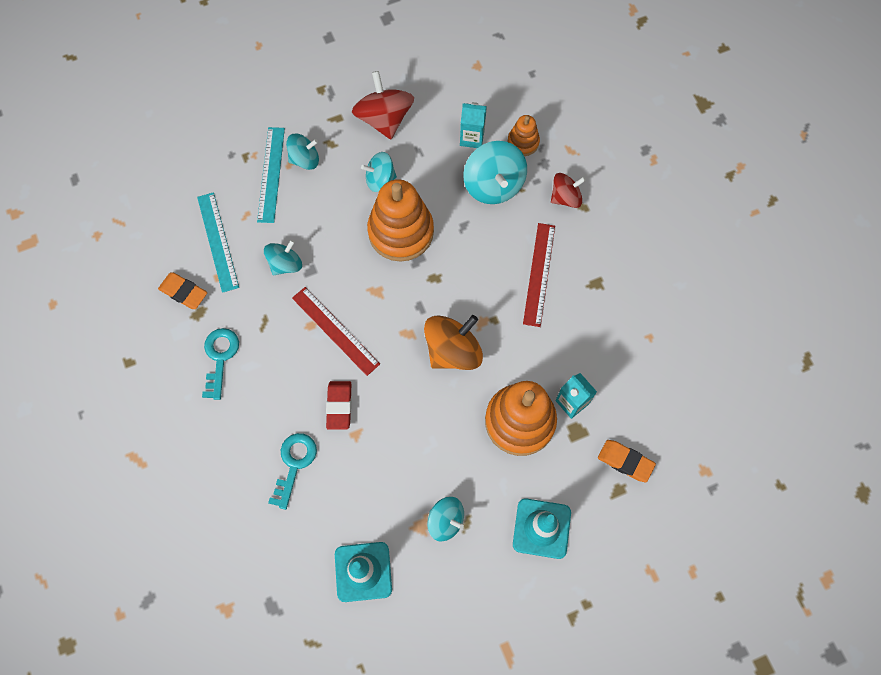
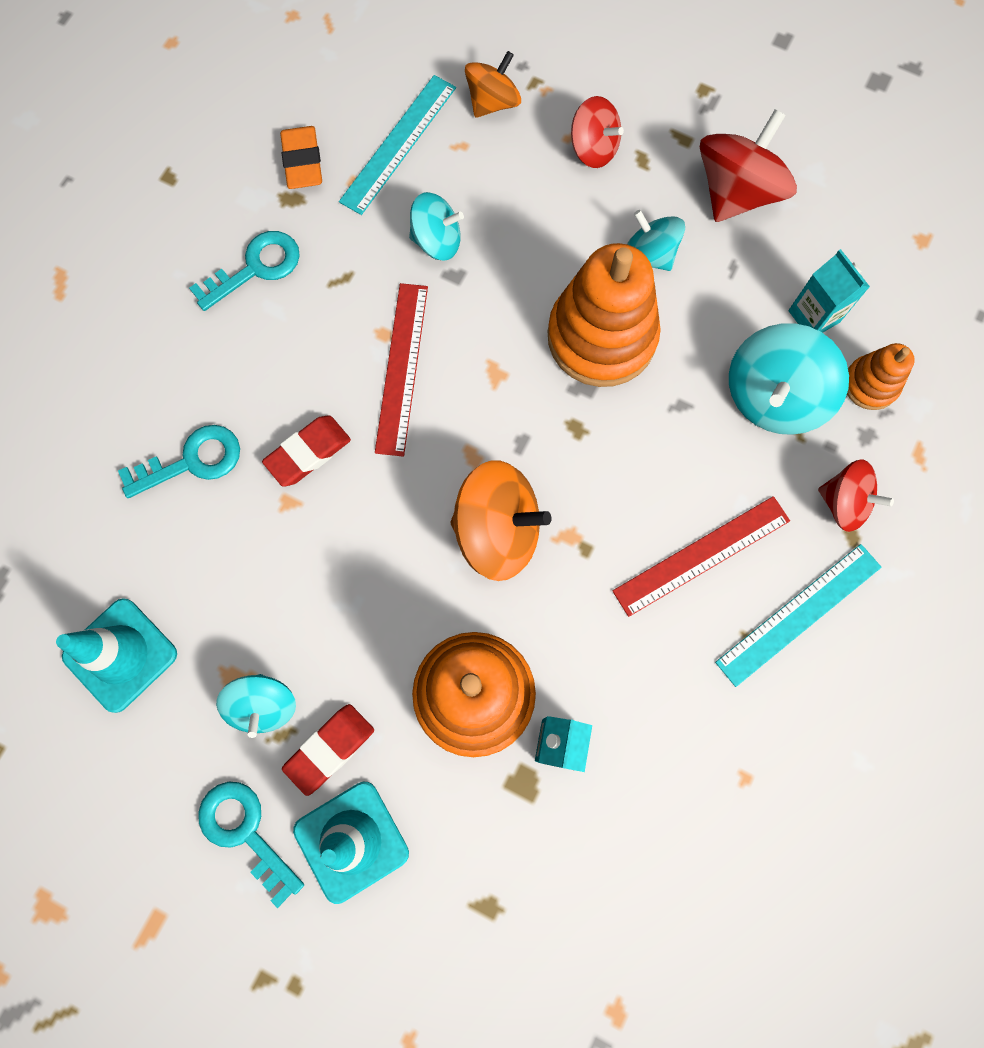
camera: 50 degrees right, 5 degrees up
turquoise ruler [257,127,285,223] -> turquoise ruler moved to [715,544,882,687]
turquoise spinning top [286,134,319,170] -> red spinning top [571,96,624,168]
orange eraser [598,440,656,482] -> none
none -> turquoise key [198,782,304,908]
none -> red eraser [282,704,374,796]
none -> orange spinning top [465,51,521,118]

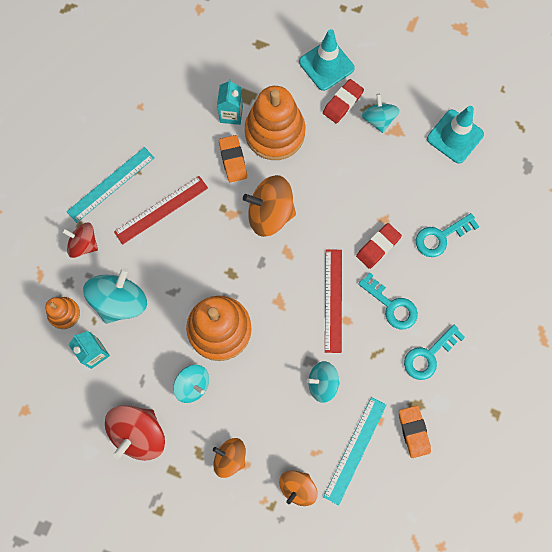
camera: 175 degrees right, 0 degrees up
turquoise key [198,782,304,908] -> turquoise key moved to [358,272,418,329]
red spinning top [571,96,624,168] -> orange spinning top [213,438,246,478]
none -> orange eraser [219,135,247,182]

